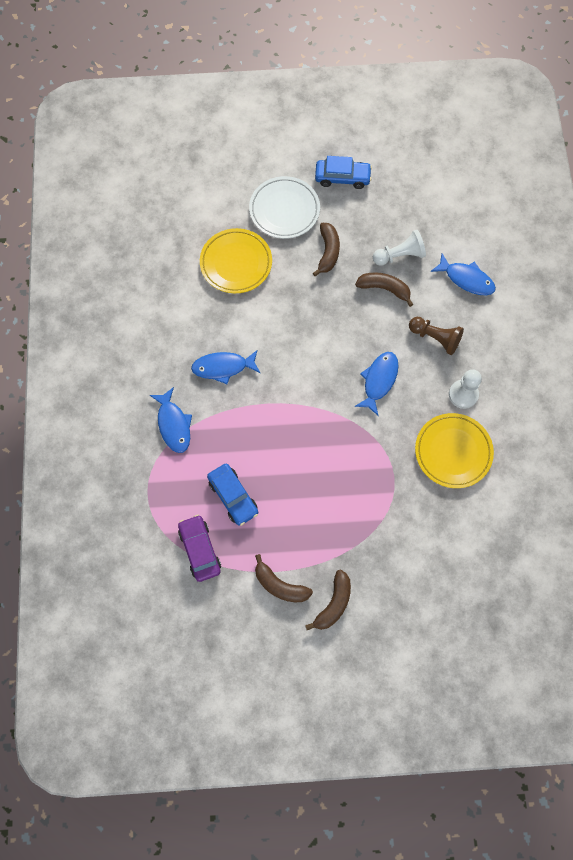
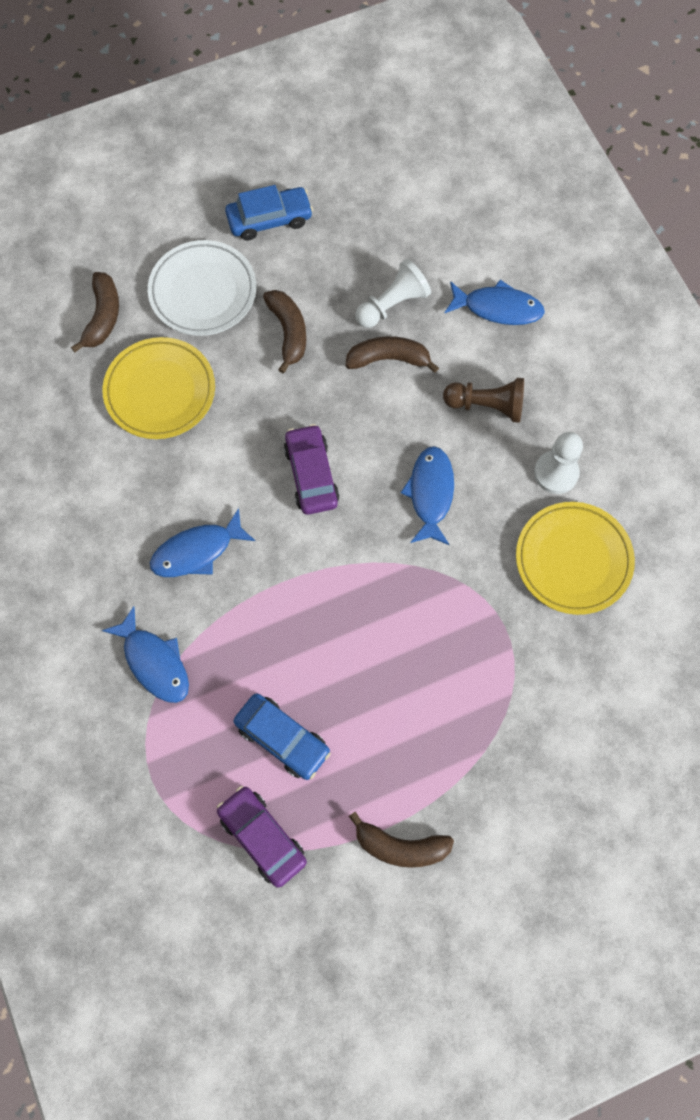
camera: 20 degrees left, 0 degrees up
brown banana [305,569,351,630] -> brown banana moved to [71,272,119,353]
none -> purple car [284,424,339,515]

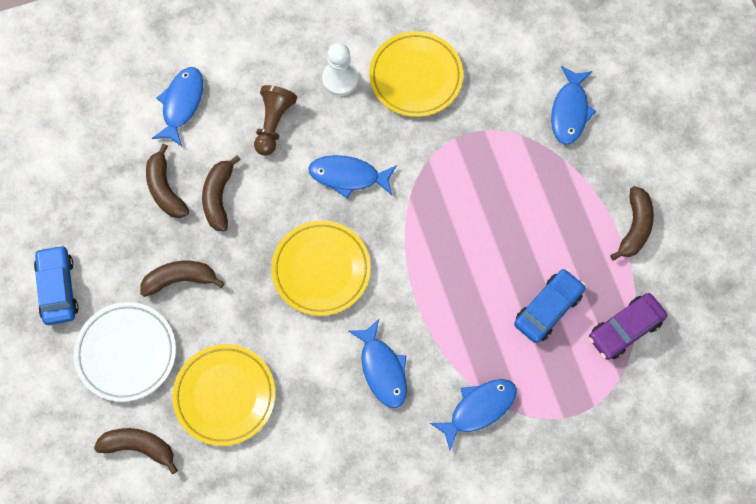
camera: 85 degrees left, 0 degrees up
purple car [284,424,339,515] -> yellow plate [271,220,371,316]
white pawn [355,259,431,328] -> brown banana [146,144,189,218]
none -> blue fish [551,66,596,145]

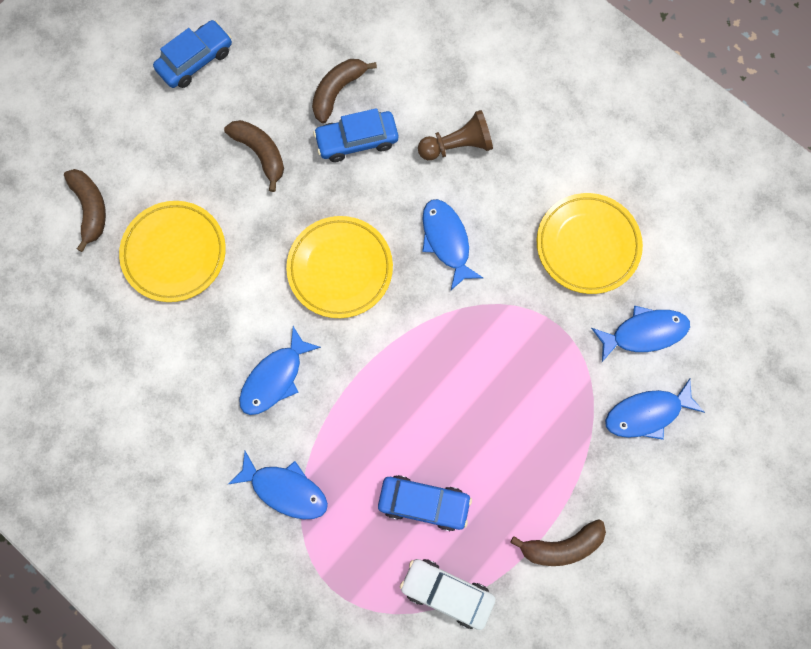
camera: 60 degrees right, 5 degrees up
white plate [74,302,176,402] -> none
blue fish [152,67,203,146] -> blue fish moved to [591,306,690,362]
brown banana [202,155,241,232] -> blue car [313,108,398,162]
white pawn [322,43,359,96] -> none
purple car [589,293,667,360] -> white car [400,559,496,630]

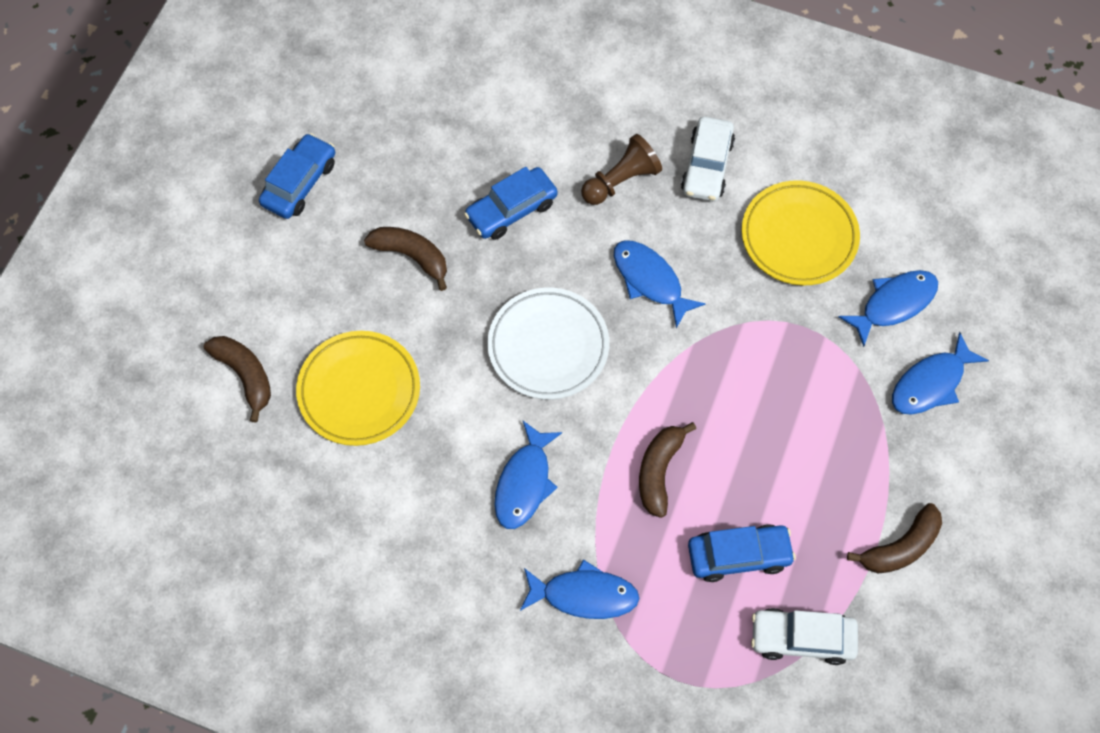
camera: 20 degrees left, 10 degrees down
yellow plate [286,216,393,318] -> white plate [487,288,609,400]
brown banana [312,59,377,123] -> brown banana moved to [639,422,696,518]
none -> white car [681,117,735,201]

